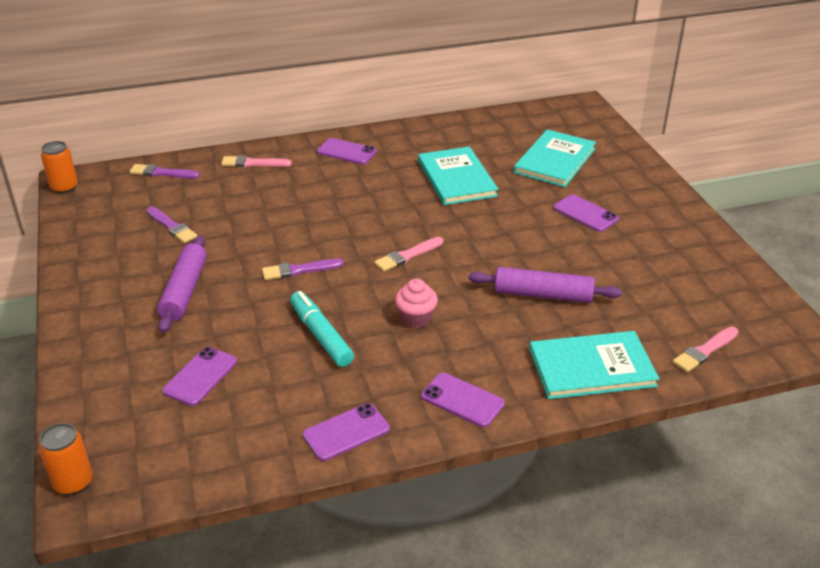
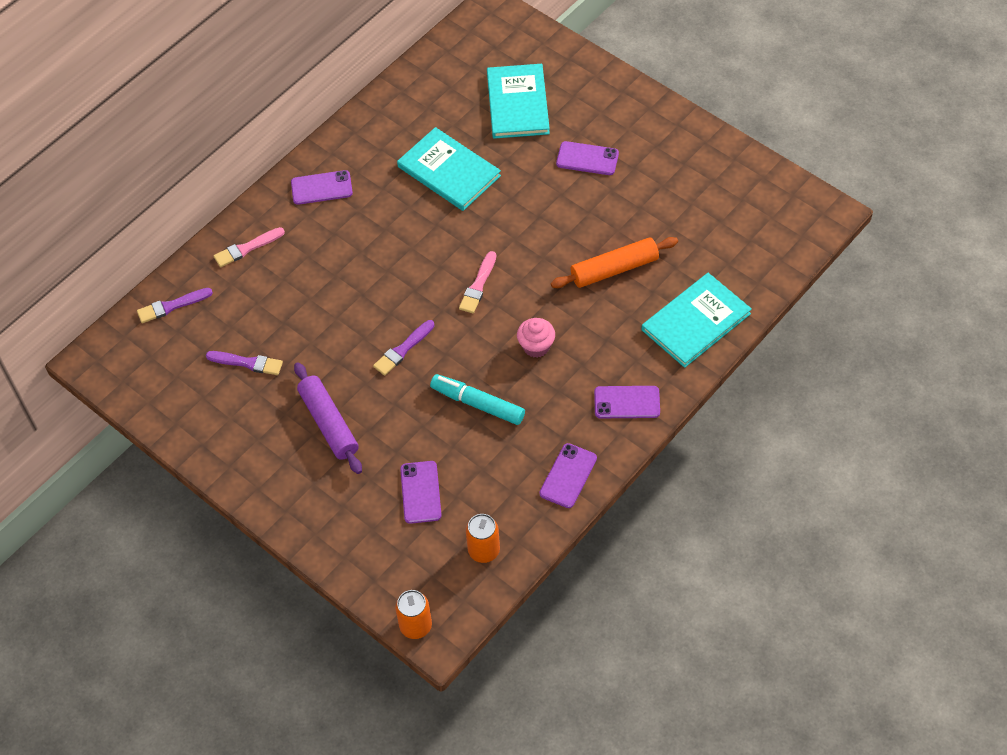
camera: 30 degrees left, 20 degrees up
orange can [41,141,78,194] -> orange can moved to [466,514,500,563]
purple rolling pin [469,267,622,303] -> orange rolling pin [551,237,678,288]
pink brush [673,327,739,372] -> none

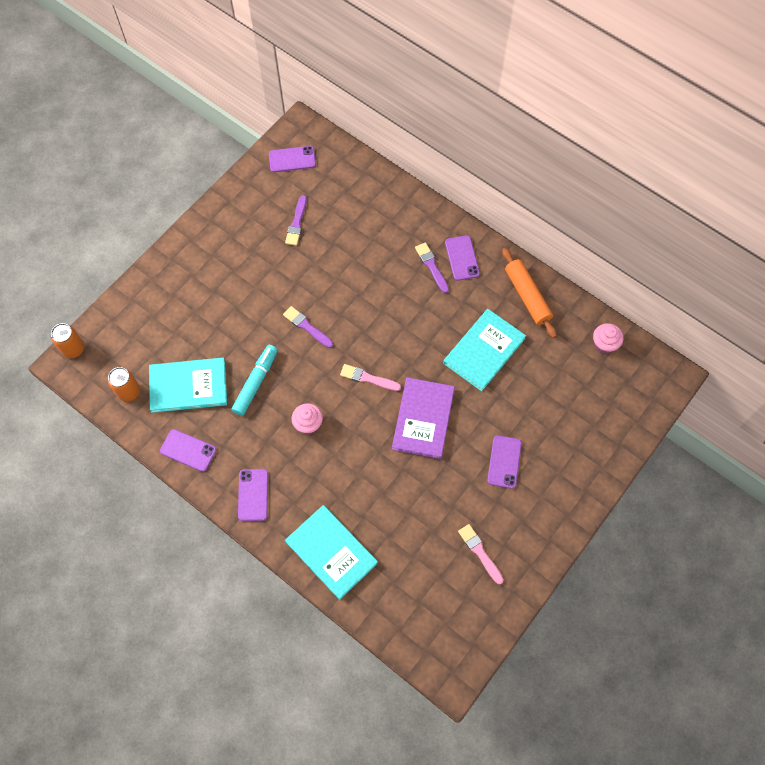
camera: 85 degrees right, 10 degrees up
purple brush [137,288,213,323] -> purple brush moved to [415,242,449,293]
pink brush [214,227,285,267] -> pink brush moved to [458,524,504,584]
purple rolling pin [294,362,362,474] -> none
purple phone [400,461,442,524] -> purple phone moved to [269,146,316,172]
turquoise book [487,64,550,139] -> turquoise book moved to [149,358,227,413]
orange rolling pin [551,237,678,288] -> orange rolling pin moved to [502,248,557,338]
none -> purple book [392,377,455,459]
none -> pink cupcake [593,323,623,354]

